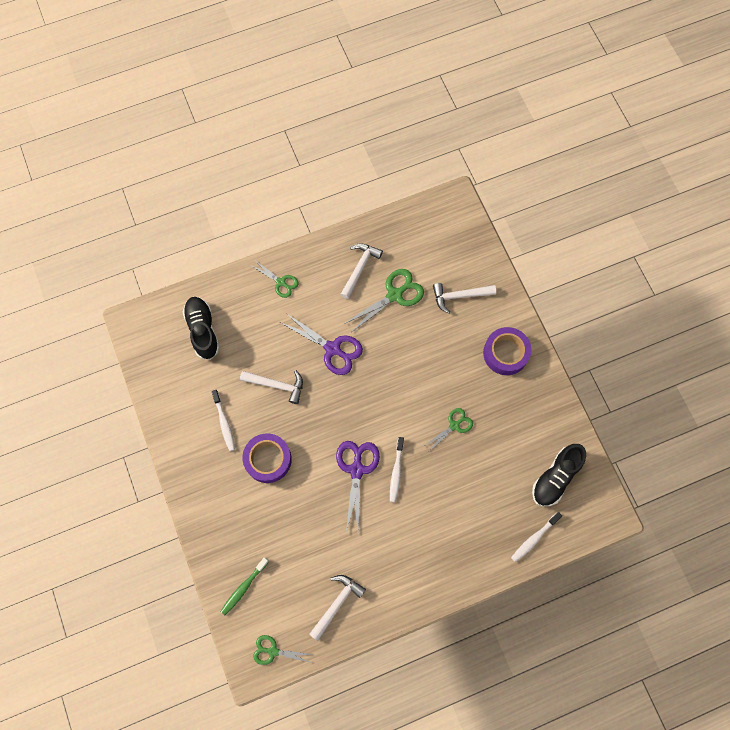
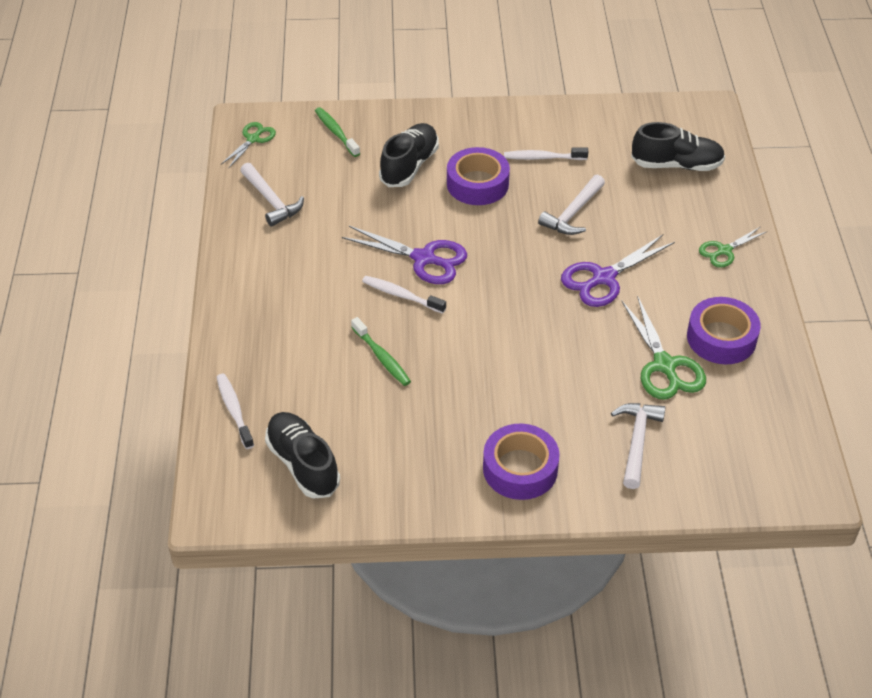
camera: 110 degrees right, 25 degrees down
white hammer [340,243,383,299] -> purple tape [687,297,761,364]
green scissors [426,408,473,451] -> none
none -> green toothbrush [351,317,411,386]
none -> black shoe [379,123,439,187]

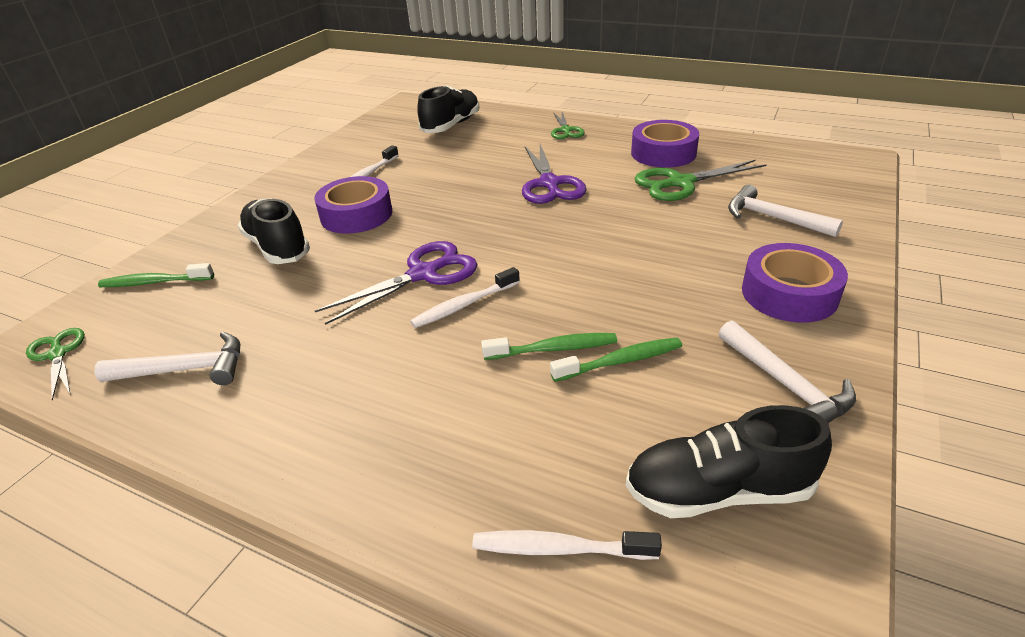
camera: 60 degrees left, 10 degrees down
white hammer [538,174,605,235] -> white hammer moved to [719,320,856,423]
green scissors [621,295,706,400] -> green scissors turned 150 degrees clockwise [635,160,767,201]
none -> green toothbrush [550,337,682,382]

